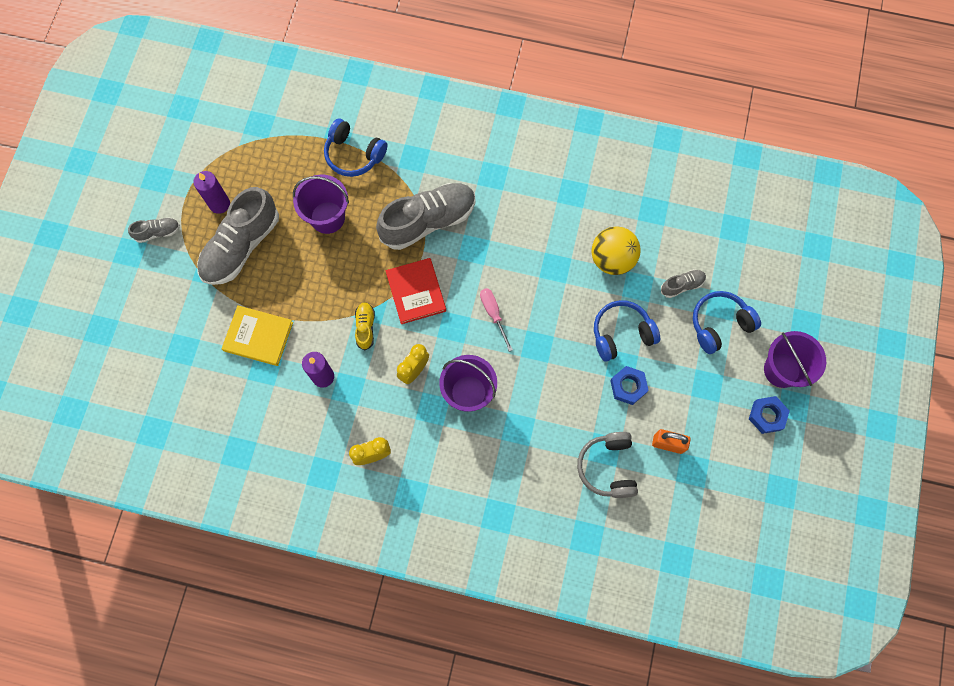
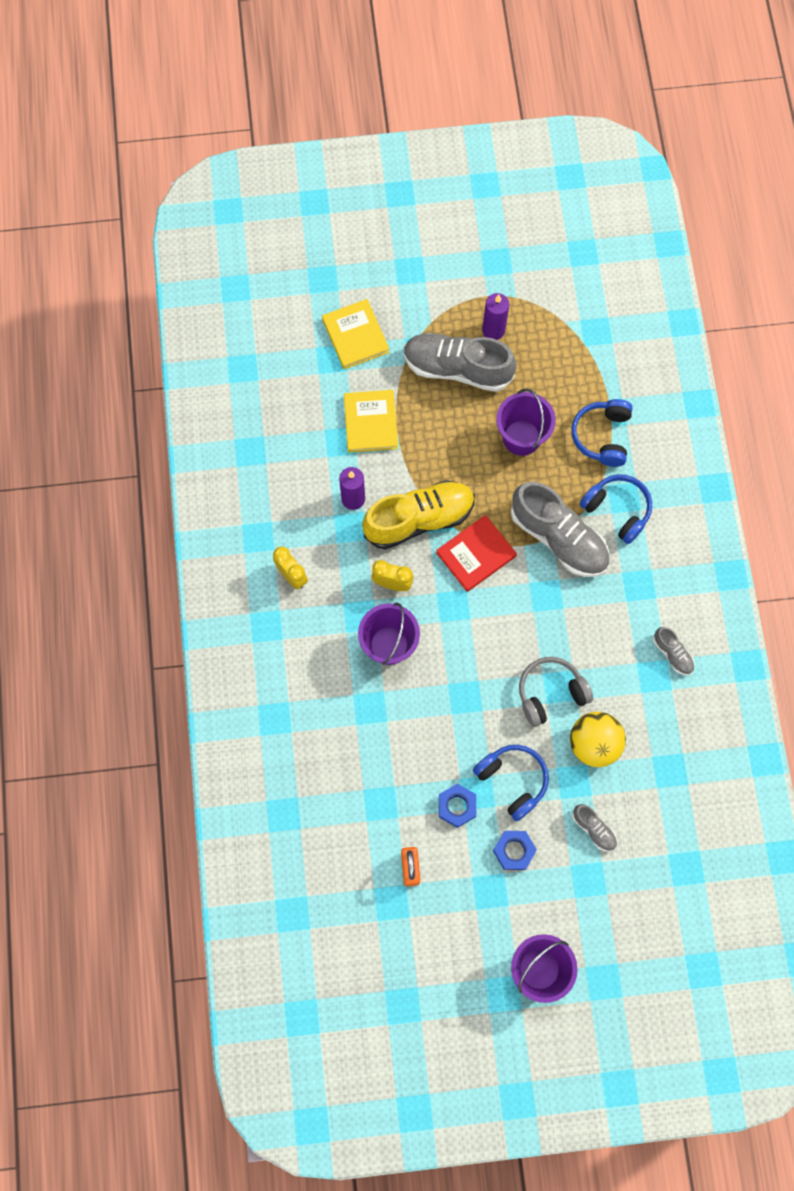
camera: 70 degrees right, 0 degrees up
grey shoe [128,217,180,243] -> grey shoe moved to [653,627,695,675]
yellow shoe [355,302,375,350] -> yellow shoe [362,480,475,549], size x2.21
pink screwdriver [480,288,513,352] -> none
grey headphones [577,432,638,498] -> grey headphones moved to [519,657,593,727]
blue headphones [693,291,761,354] -> blue headphones moved to [580,474,652,544]
blue nut [749,396,790,434] -> blue nut moved to [493,831,537,870]
none -> yellow book [322,299,389,369]

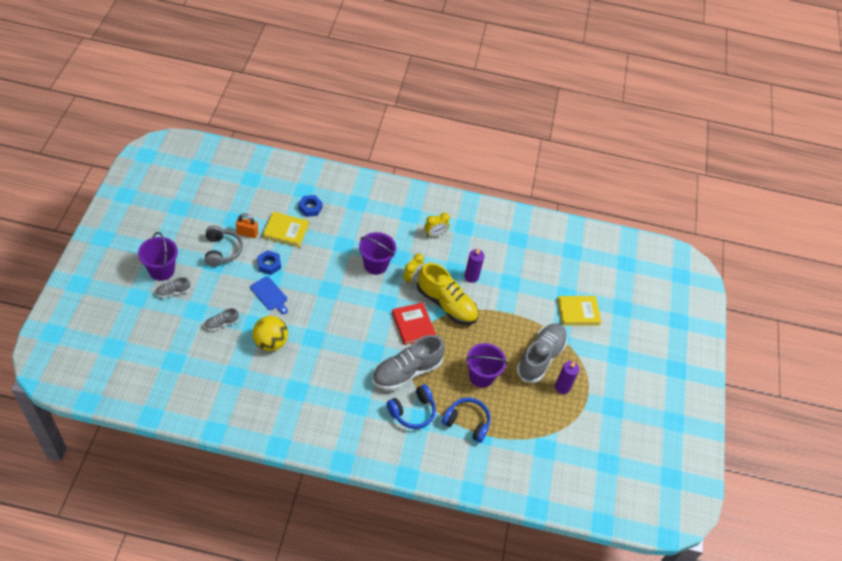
camera: 100 degrees right, 20 degrees down
yellow book [344,390,398,453] -> yellow book moved to [263,212,309,247]
yellow shoe [362,480,475,549] -> yellow shoe turned 45 degrees counterclockwise [417,263,478,325]
blue headphones [473,745,549,821] -> blue cutting board [250,276,288,314]
blue nut [493,831,537,870] -> blue nut moved to [298,195,323,217]
grey headphones [519,657,593,727] -> grey headphones moved to [205,225,243,267]
grey shoe [653,627,695,675] -> grey shoe moved to [155,277,191,298]

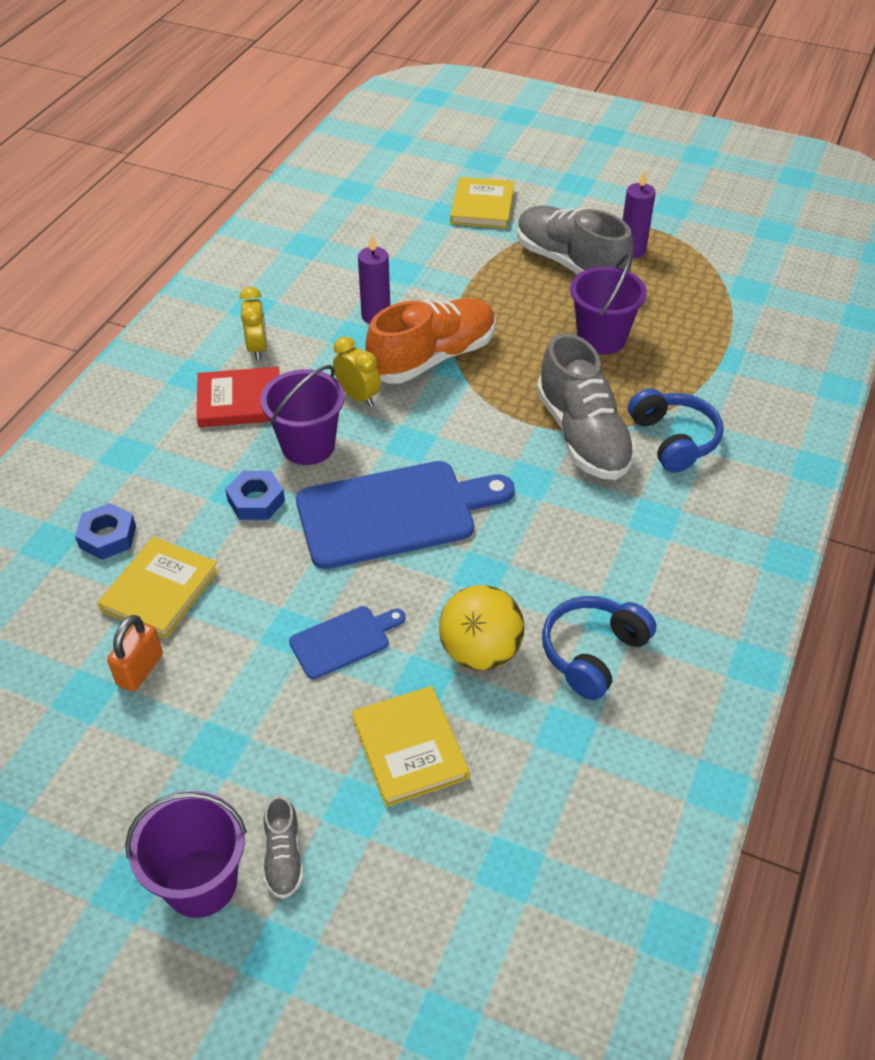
camera: 70 degrees left, 5 degrees down
grey shoe [204,308,239,331] -> yellow book [352,686,470,807]
grey headphones [205,225,243,267] -> none
blue nut [257,250,281,275] -> blue nut moved to [225,471,285,520]
red book [392,302,436,345] -> red book moved to [196,367,279,427]
yellow shoe [417,263,478,325] -> orange shoe [365,298,496,384]
blue headphones [442,397,491,443] -> blue headphones moved to [542,596,656,700]
none -> blue cutting board [296,461,515,569]

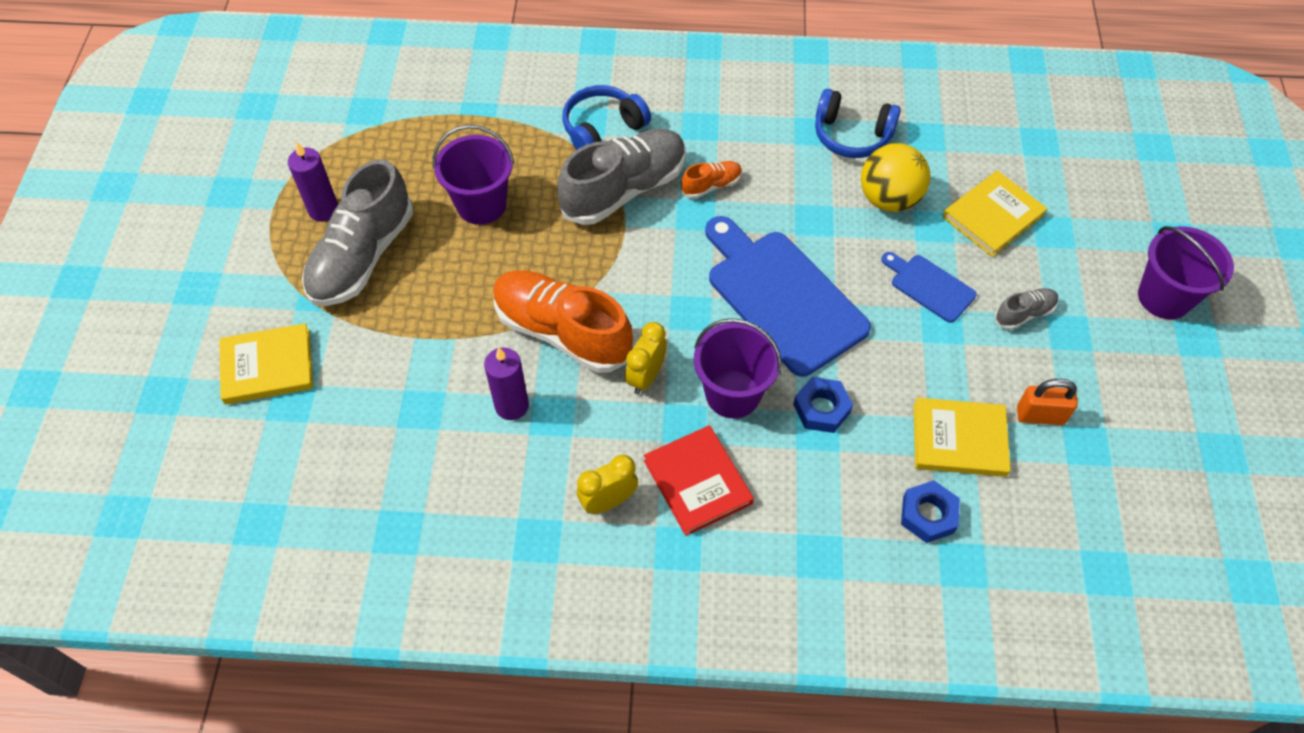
camera: 110 degrees left, 10 degrees up
grey shoe [263,795,303,899] -> grey shoe moved to [995,288,1058,330]
none -> orange shoe [681,161,742,199]

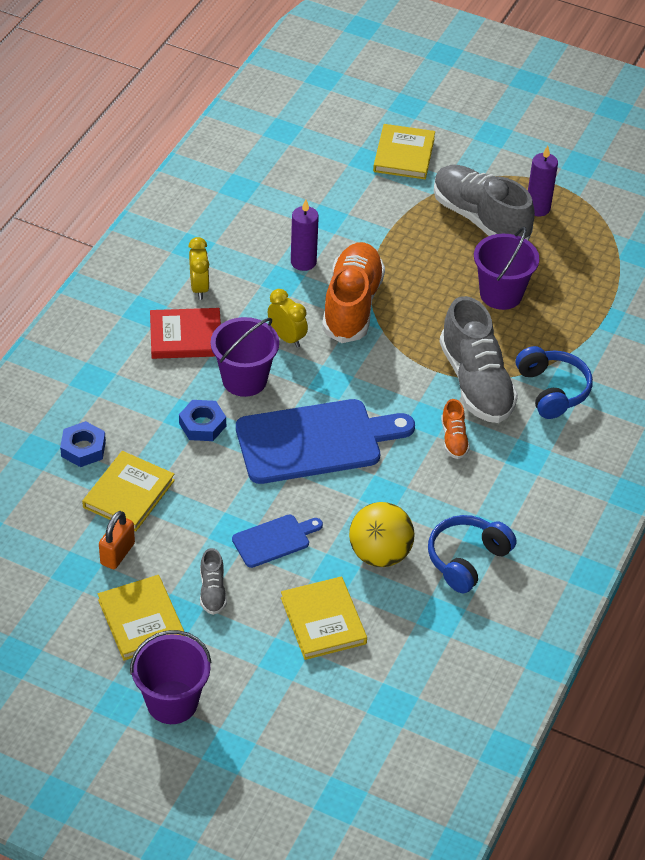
camera: 110 degrees right, 10 degrees down
orange shoe [493,270,633,373] -> orange shoe turned 45 degrees counterclockwise [322,242,385,343]
none -> yellow book [98,575,185,661]

